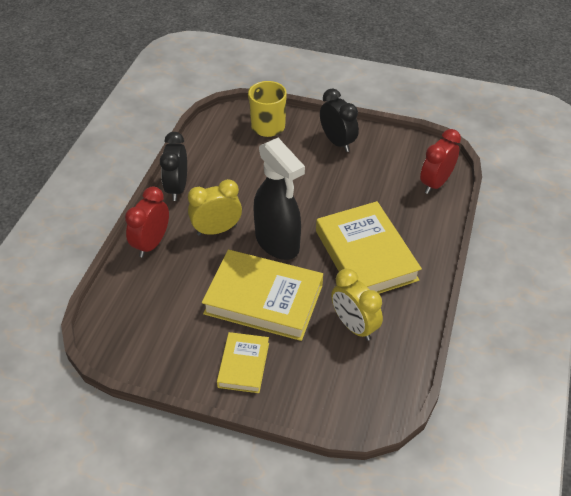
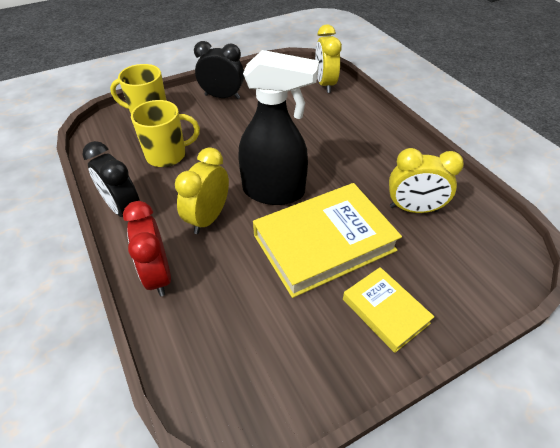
camera: 45 degrees left, 0 degrees up
yellow book [316,201,422,294] -> none
red clock [420,129,461,194] -> yellow clock [315,24,342,93]
none -> yellow mug [131,100,200,167]

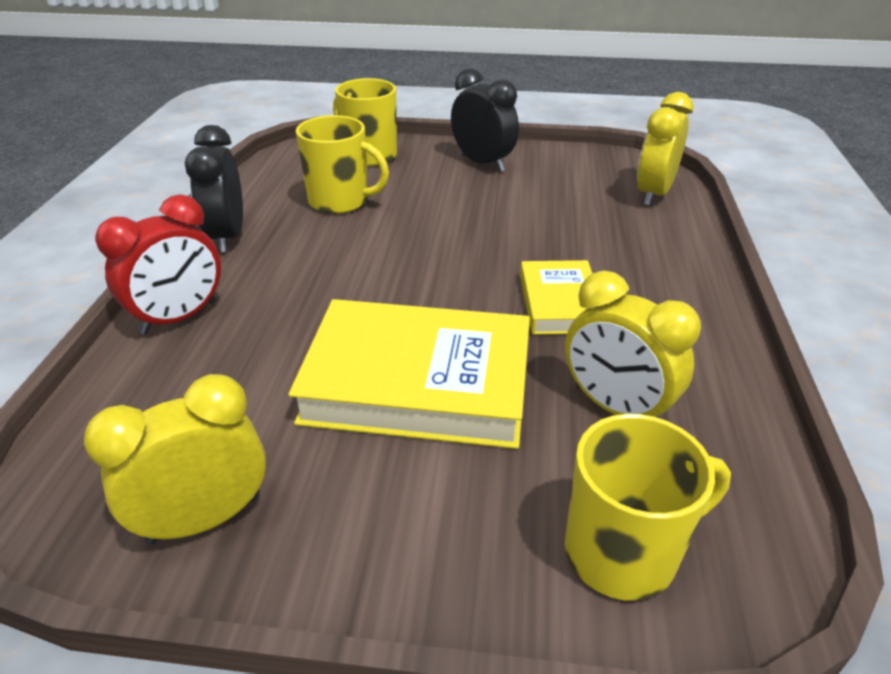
camera: 35 degrees right, 10 degrees down
red clock [123,201,171,296] -> red clock turned 150 degrees counterclockwise [95,194,221,335]
yellow clock [175,147,229,234] -> yellow clock moved to [84,374,266,544]
black spray bottle [238,50,319,205] -> none
yellow book [343,267,434,353] -> yellow book moved to [520,260,593,335]
none -> yellow mug [565,414,731,601]

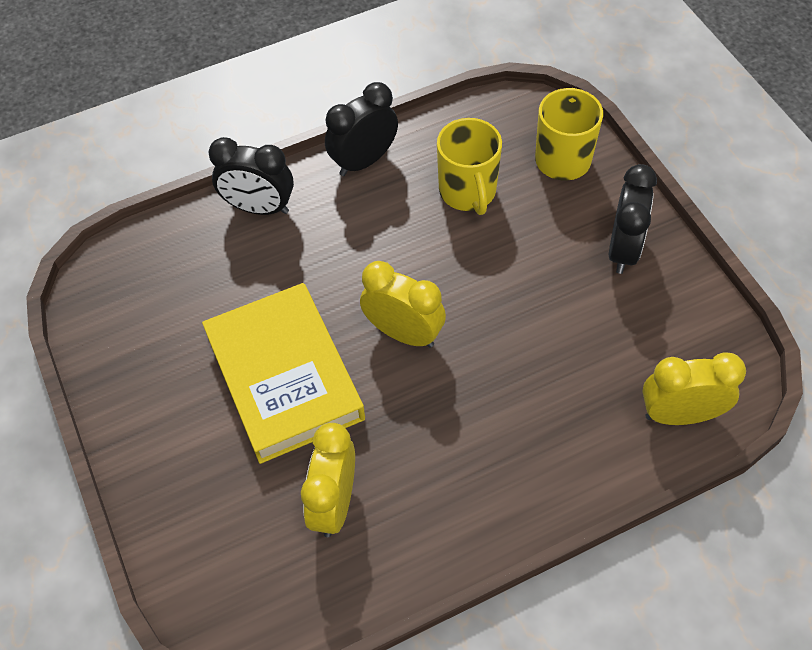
camera: 60 degrees right, 20 degrees up
yellow clock [84,374,266,544] -> yellow clock moved to [360,261,446,348]
red clock [95,194,221,335] -> black clock [209,137,294,215]
yellow book [520,260,593,335] -> none
yellow mug [565,414,731,601] -> none

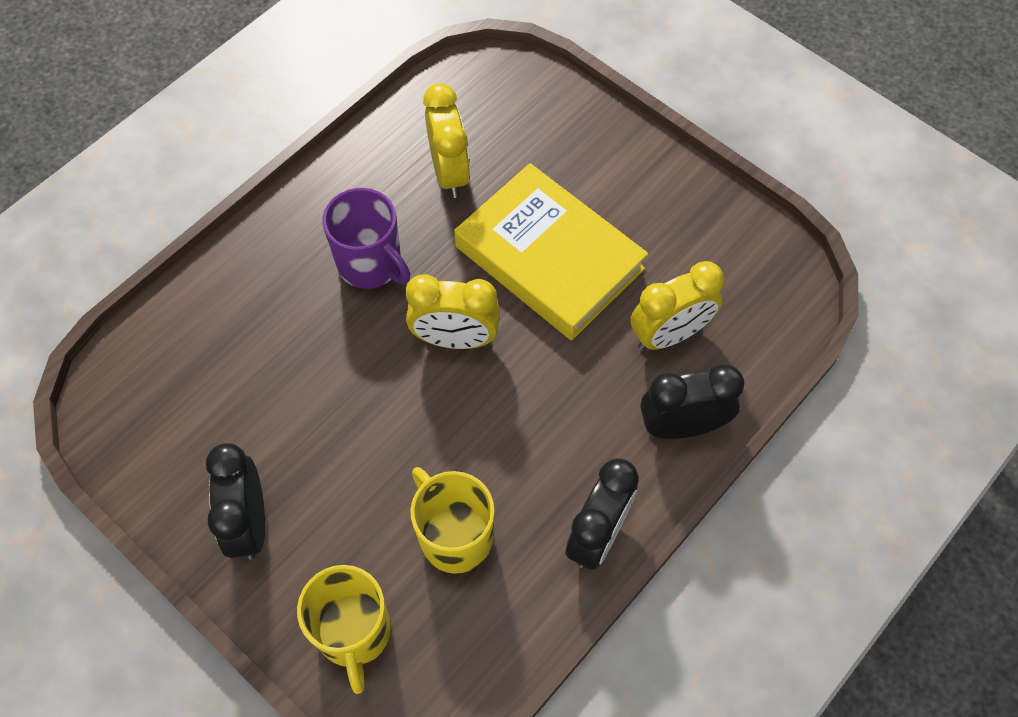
camera: 155 degrees right, 5 degrees up
yellow clock [642,352,746,425] -> yellow clock moved to [630,261,724,350]
none -> purple mug [322,188,410,289]

